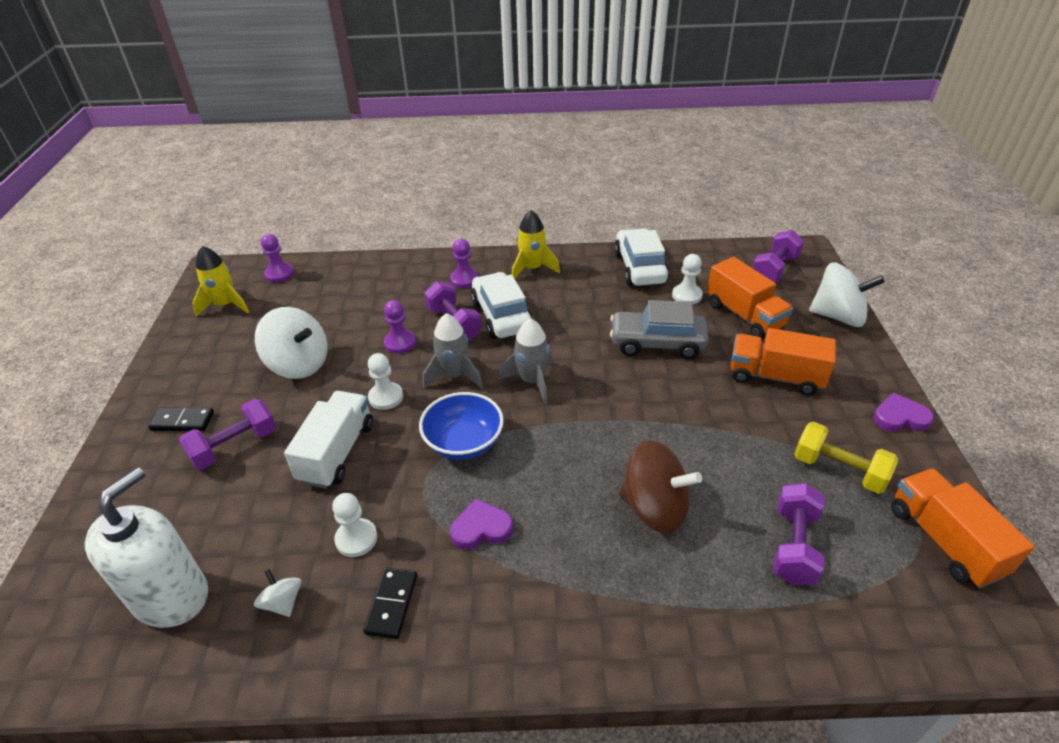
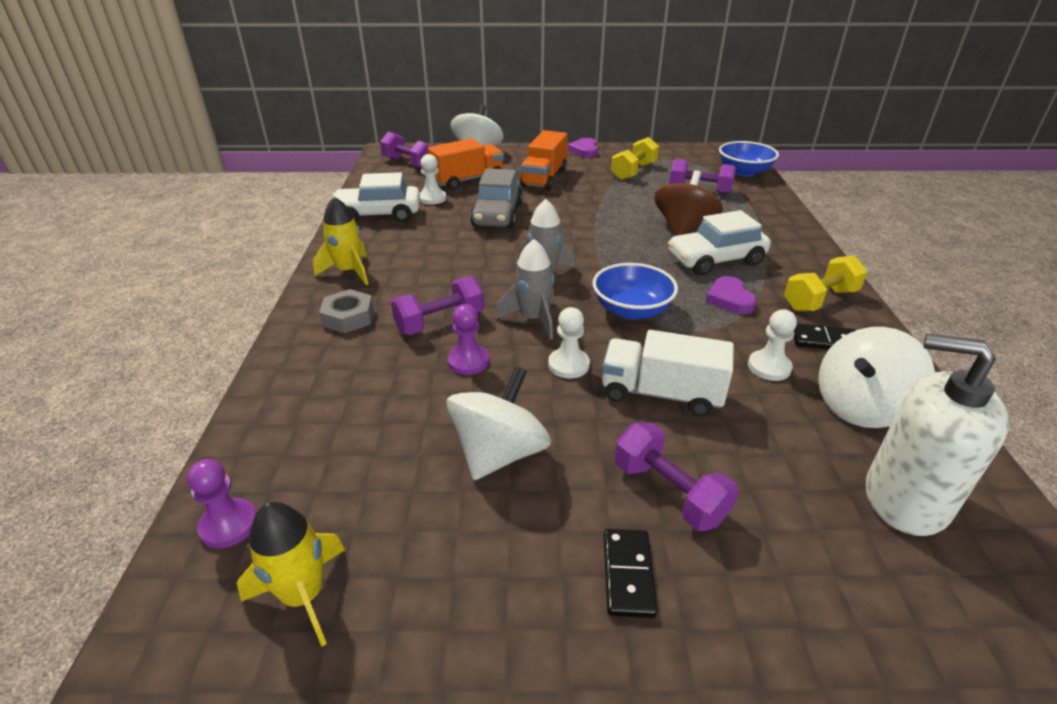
camera: 90 degrees left, 5 degrees down
white spinning top [254,569,301,617] -> white spinning top [818,327,935,428], size x2.07
purple pawn [450,239,479,288] -> grey nut [319,289,374,333]
white car [471,272,534,339] -> white car moved to [668,210,771,275]
orange truck [891,468,1034,588] -> none
none -> blue bowl [719,141,779,177]
none -> yellow dumbbell [784,256,867,311]

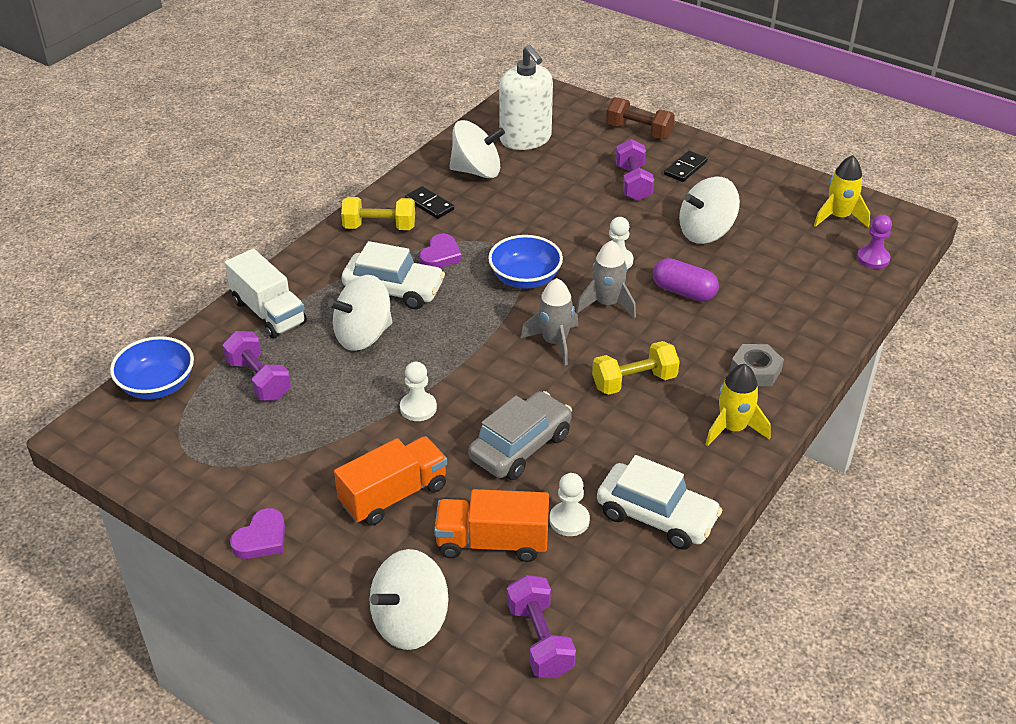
camera: 145 degrees left, 5 degrees up
purple dumbbell [391,276,484,335] -> none
purple pawn [447,304,489,375] -> purple capsule [653,258,719,302]
white truck [602,330,734,417] -> white truck moved to [225,249,307,338]
yellow dumbbell [611,137,659,180] -> yellow dumbbell moved to [592,341,680,395]
brown spinning top [654,170,723,236] -> white spinning top [328,275,392,351]
white pawn [748,309,797,381] -> white pawn moved to [400,362,437,421]
none -> brown dumbbell [606,97,675,139]

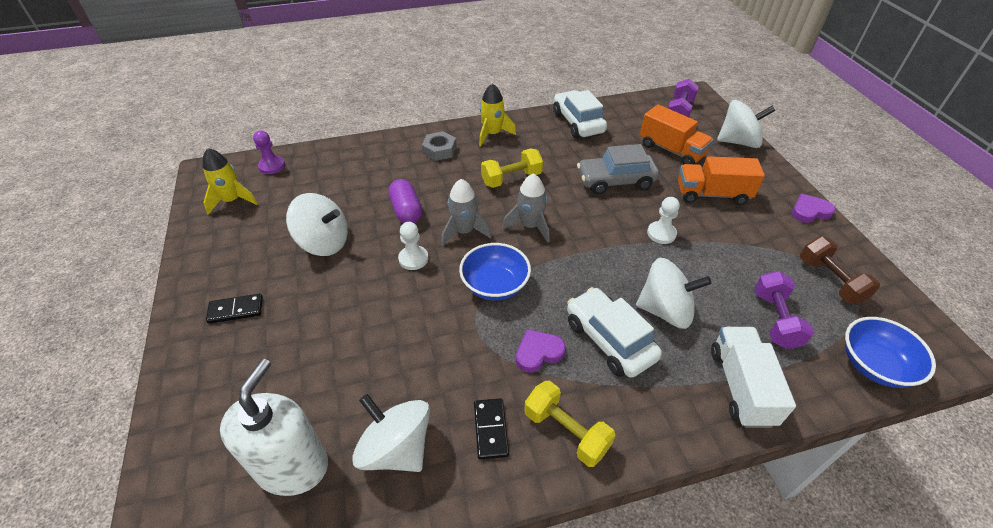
camera: 140 degrees left, 5 degrees up
white pawn [550,473,590,536] -> none
yellow dumbbell [592,341,680,395] -> yellow dumbbell turned 45 degrees counterclockwise [481,148,543,188]
brown dumbbell [606,97,675,139] -> brown dumbbell moved to [800,236,880,305]
purple dumbbell [616,139,654,201] -> none

